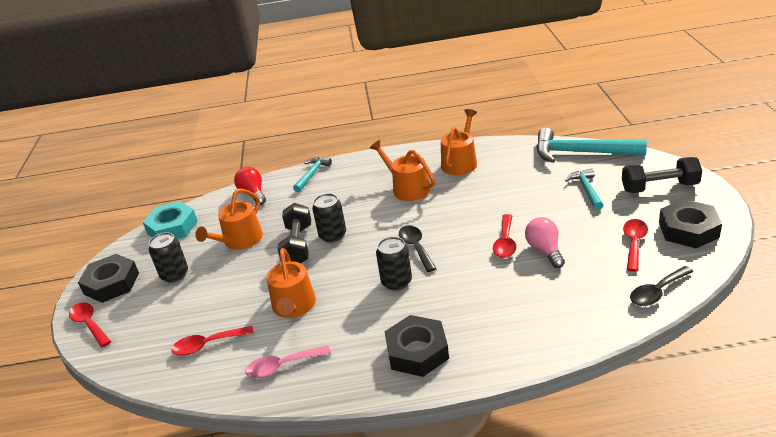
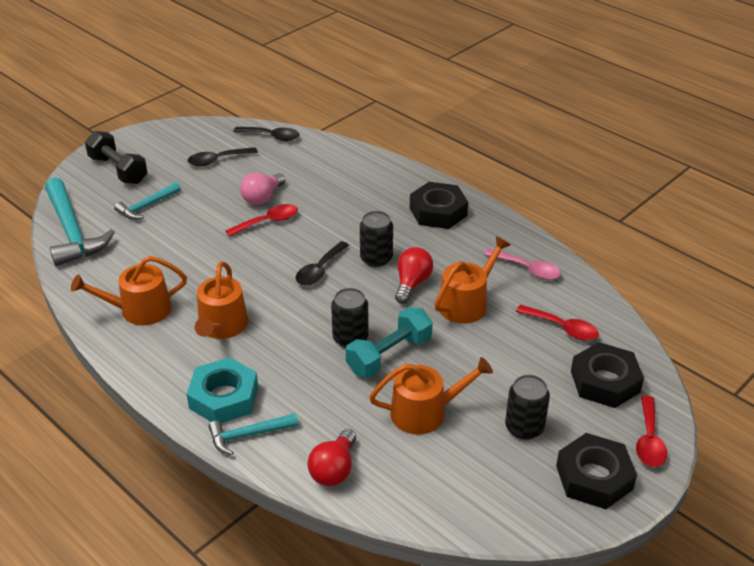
camera: 135 degrees left, 5 degrees up
turquoise nut [143,201,198,239] -> turquoise nut moved to [187,357,258,423]
black dumbbell [278,203,311,263] -> turquoise dumbbell [346,307,433,378]
red spoon [623,219,648,272] -> black spoon [187,147,258,166]
black nut [659,199,722,248] -> black nut moved to [571,342,644,408]
none -> red light bulb [395,247,433,304]

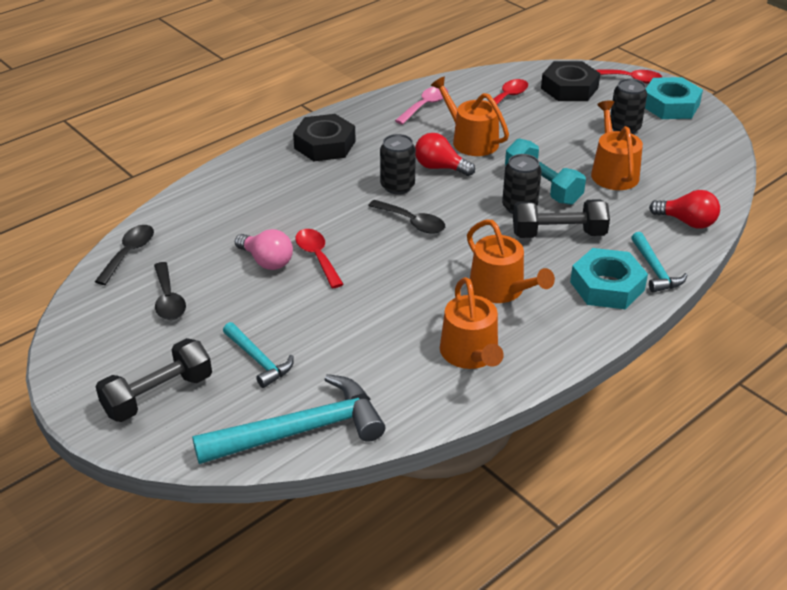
camera: 85 degrees left, 0 degrees up
orange watering can [195,261,248,339] -> orange watering can turned 45 degrees clockwise [467,220,555,303]
black nut [556,433,637,509] -> turquoise nut [645,77,703,119]
none -> black dumbbell [513,199,610,238]

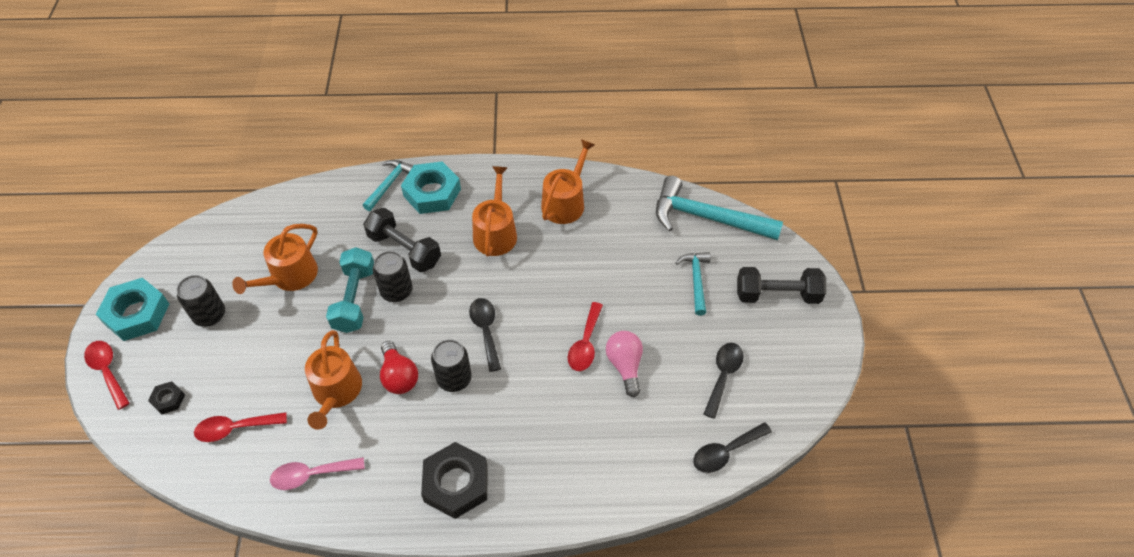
camera: 140 degrees left, 15 degrees up
black nut [541,61,600,101] -> black nut [148,381,185,414], size x0.48
red light bulb [649,190,720,228] -> none

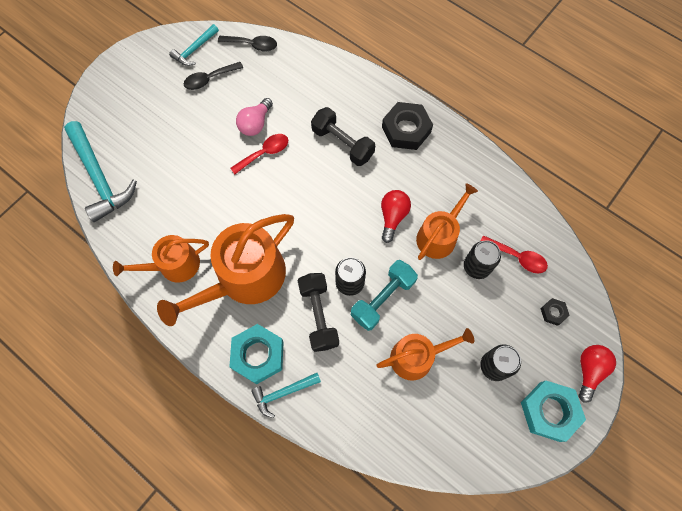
camera: 140 degrees left, 15 degrees up
red spoon [84,341,130,410] -> red light bulb [578,345,616,403]
pink spoon [270,457,365,490] -> none
black can [431,339,472,392] -> black can moved to [464,240,501,279]
black spoon [469,298,501,372] -> none
orange watering can [472,166,517,257] -> orange watering can [157,214,294,326], size x1.67
turquoise hammer [676,252,711,315] -> turquoise hammer moved to [169,24,219,66]
black dumbbell [737,267,826,304] -> black dumbbell moved to [311,107,375,166]

